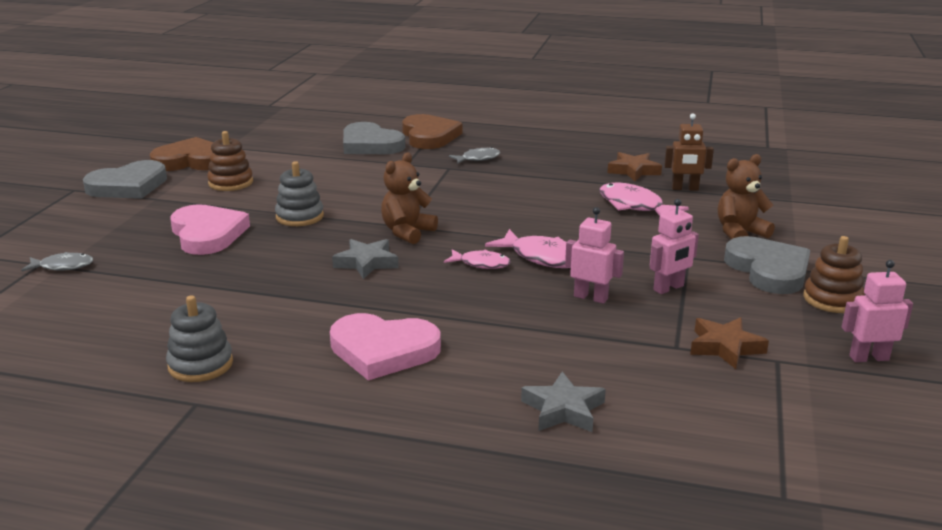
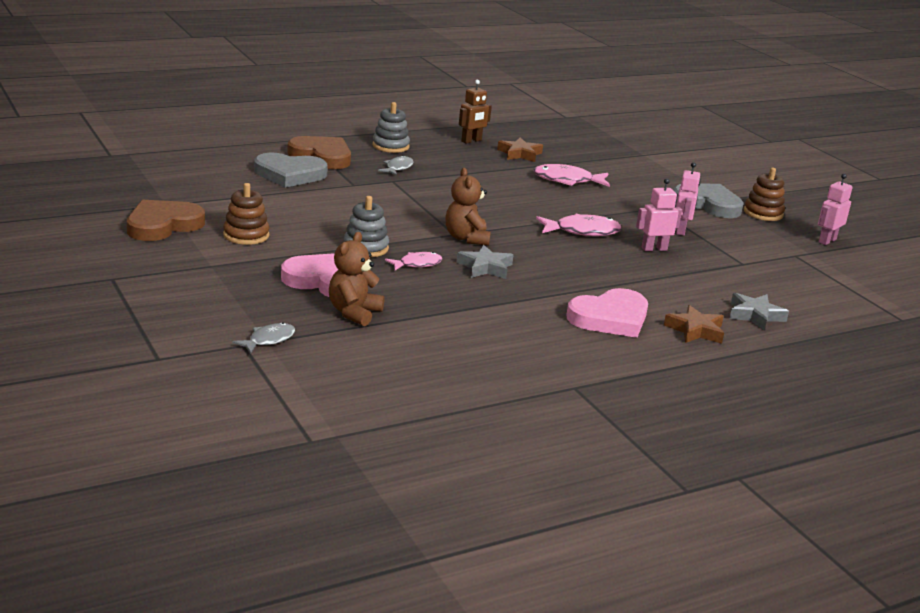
camera: 45 degrees left, 0 degrees up
grey heart [83,160,167,199] -> none
grey stacking toy [166,295,233,382] -> grey stacking toy moved to [372,102,410,153]
pink fish [444,249,511,269] -> pink fish moved to [385,252,443,270]
brown robot [664,114,714,191] -> brown robot moved to [459,80,492,143]
brown star [690,317,769,369] -> brown star moved to [664,305,724,344]
brown teddy bear [718,154,775,239] -> brown teddy bear moved to [329,232,385,326]

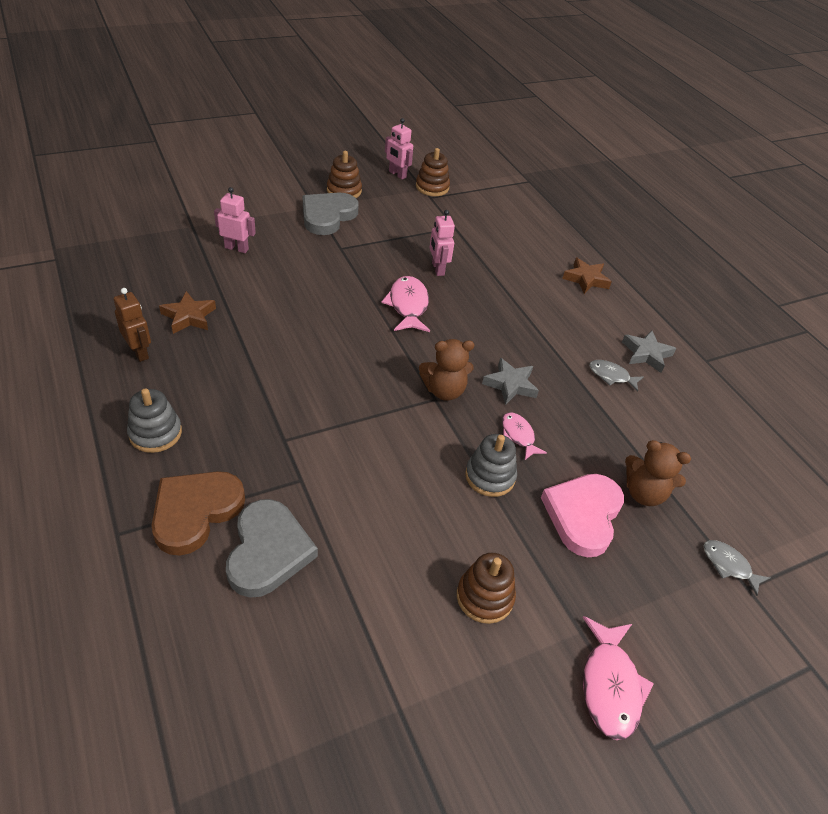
camera: 90 degrees left, 20 degrees up
brown heart [127,200,205,241] -> none
grey fish [378,155,413,176] -> grey fish moved to [590,360,644,392]
pink fish [533,164,610,187] -> pink fish moved to [582,616,654,740]
pink heart [566,288,648,338] -> none
pink robot [676,162,701,236] -> pink robot moved to [214,187,256,253]
grey star [729,293,789,331] -> grey star moved to [622,330,676,373]
none -> brown stacking toy [416,148,450,196]

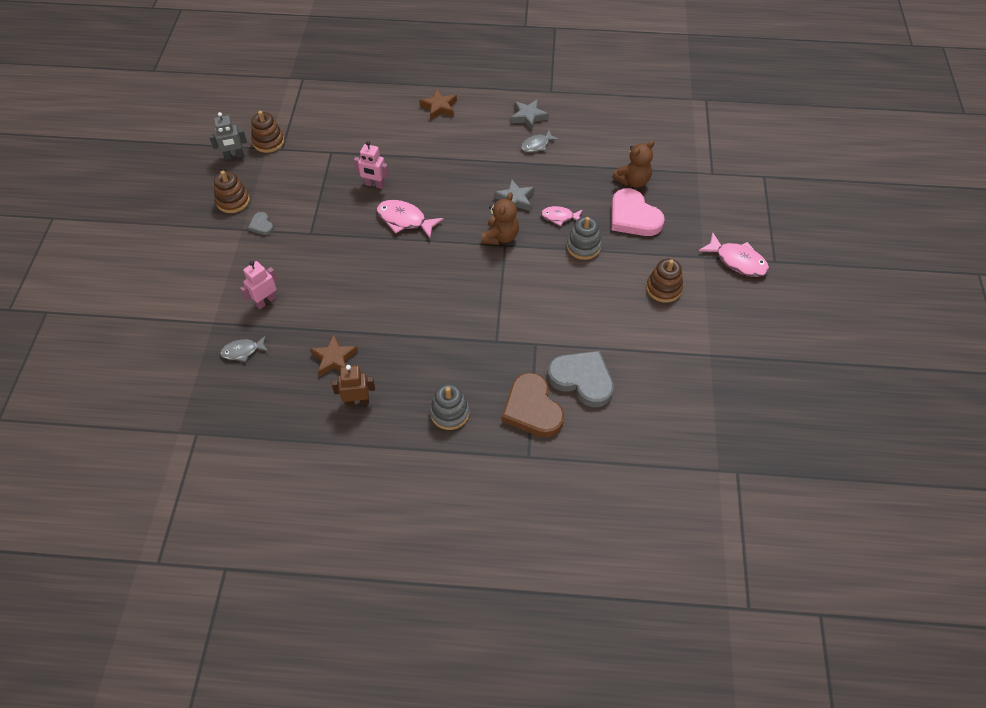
camera: 55 degrees left, 10 degrees up
grey heart [303,193,359,235] -> grey heart [248,212,274,235], size x0.46
pink robot [385,118,413,179] -> grey robot [209,112,247,160]
grey fish [704,540,770,596] -> grey fish moved to [220,335,268,362]

